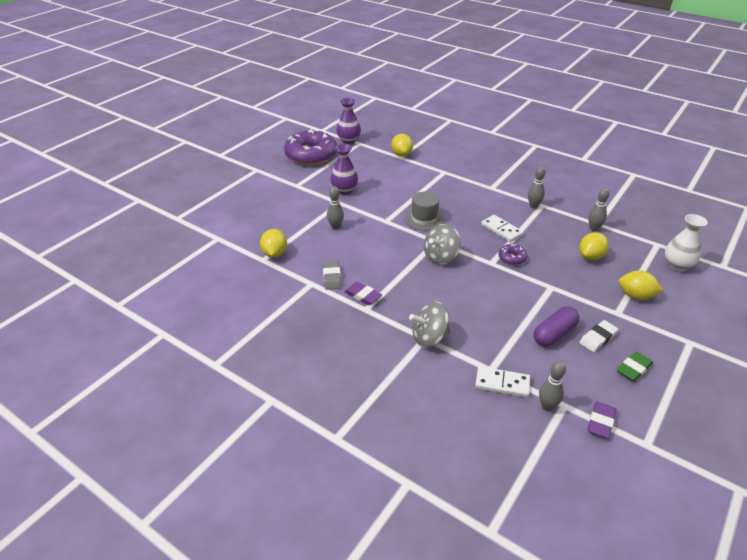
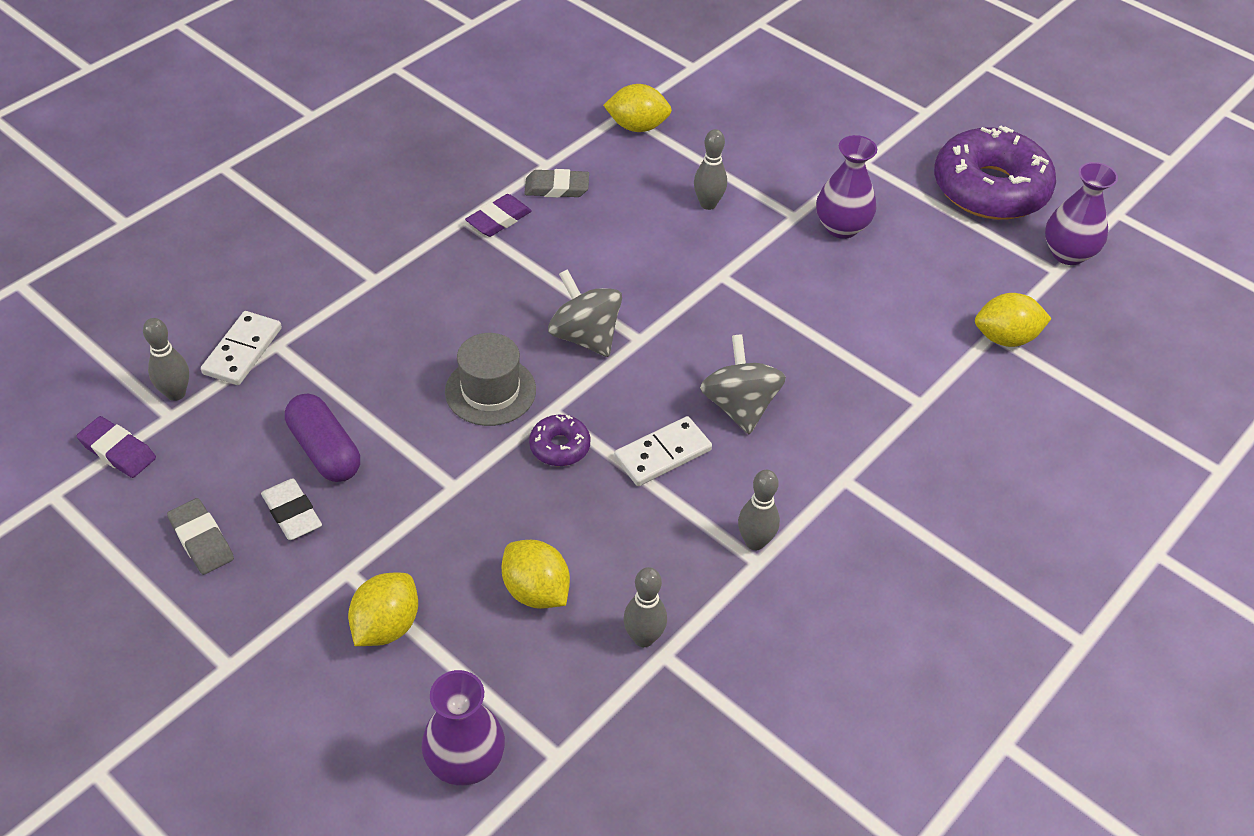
camera: 95 degrees right, 10 degrees up
grey hat [404,192,445,230] -> grey hat moved to [445,333,536,426]
grey spinning top [409,301,450,348] -> grey spinning top moved to [700,334,786,434]
green eraser [617,352,653,382] -> grey eraser [167,498,234,575]
white vase [665,214,708,271] -> purple vase [422,670,505,786]

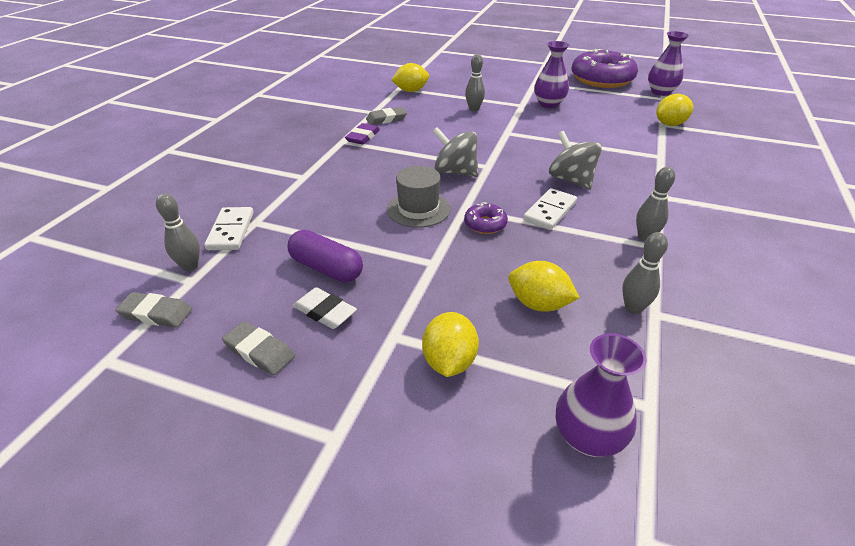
camera: 20 degrees left, 10 degrees down
purple eraser [77,416,156,478] -> grey eraser [115,292,192,328]

